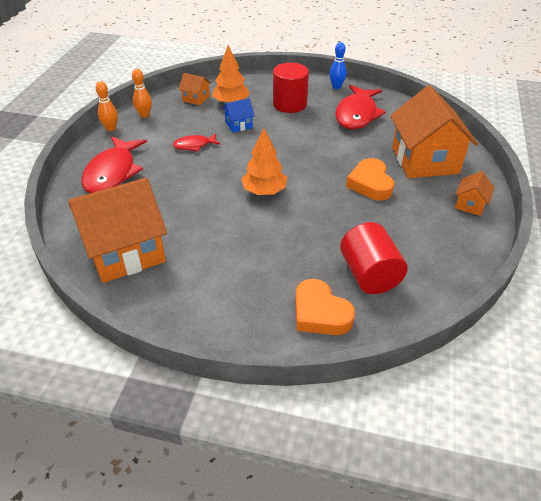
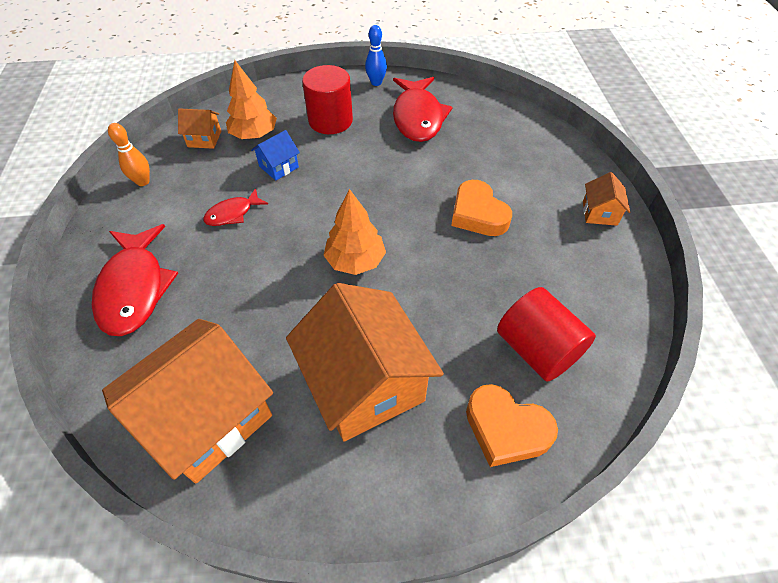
camera: 20 degrees left, 10 degrees up
orange bowling pin [95,81,118,131] -> none
orange house [390,85,478,178] -> orange house moved to [286,283,444,442]

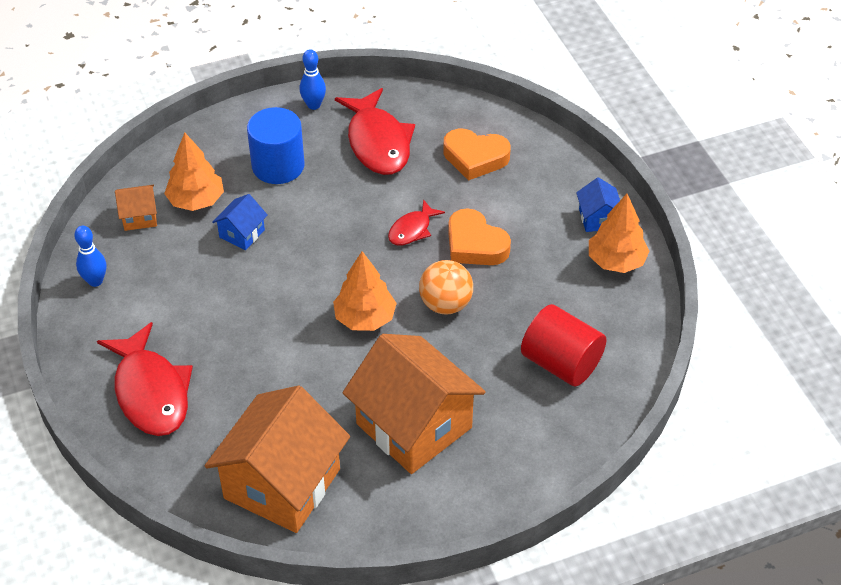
camera: 15 degrees left, 5 degrees down
orange bowling pin [108,123,150,186] -> blue bowling pin [74,226,106,287]
red fish [203,188,268,226] -> red fish moved to [388,199,445,246]
red cylinder [302,65,353,134] -> blue cylinder [247,107,305,184]
orange heart [466,384,558,467] -> orange heart moved to [443,129,511,181]
orange house [583,172,630,226] -> blue house [576,177,620,232]
none -> orange ball [419,260,473,315]
none -> orange tree [589,194,650,273]

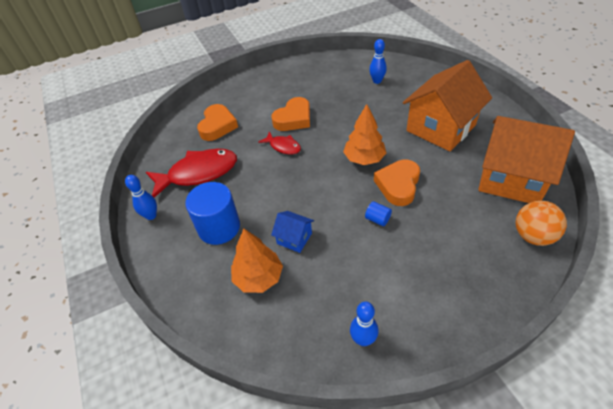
camera: 90 degrees left, 0 degrees up
red fish [97,322,193,436] -> none
orange house [115,185,157,231] -> none
orange ball [419,260,473,315] -> orange ball moved to [516,201,567,246]
red cylinder [521,304,606,387] -> blue bowling pin [369,39,387,84]
blue house [576,177,620,232] -> none
orange tree [589,194,650,273] -> none
none -> blue cylinder [365,201,392,226]
none -> orange heart [374,159,420,206]

